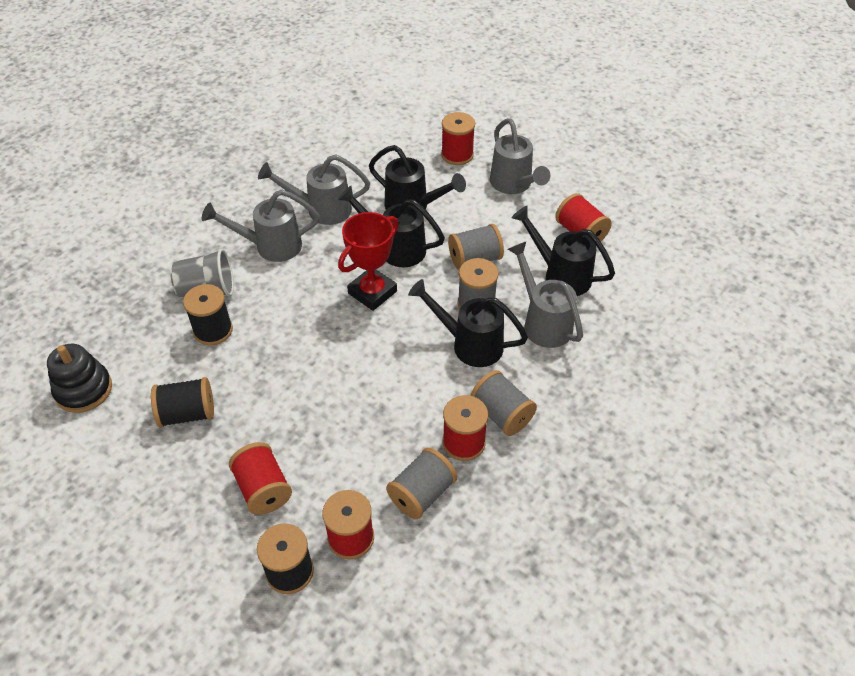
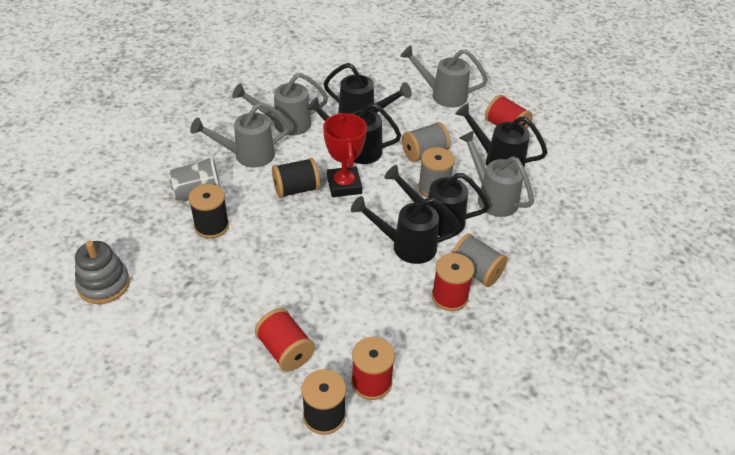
camera: 10 degrees left, 5 degrees down
black stacking toy [47,344,112,413] -> grey stacking toy [75,241,130,304]
black spool [151,377,214,427] -> black spool moved to [272,158,320,198]
red trophy [338,212,399,311] -> red trophy turned 45 degrees counterclockwise [323,113,367,197]
grey spool [386,448,457,519] -> none
red spool [441,112,475,165] -> none
grey watering can [490,118,550,194] -> grey watering can turned 135 degrees clockwise [400,45,488,107]
none -> black watering can [351,196,462,264]

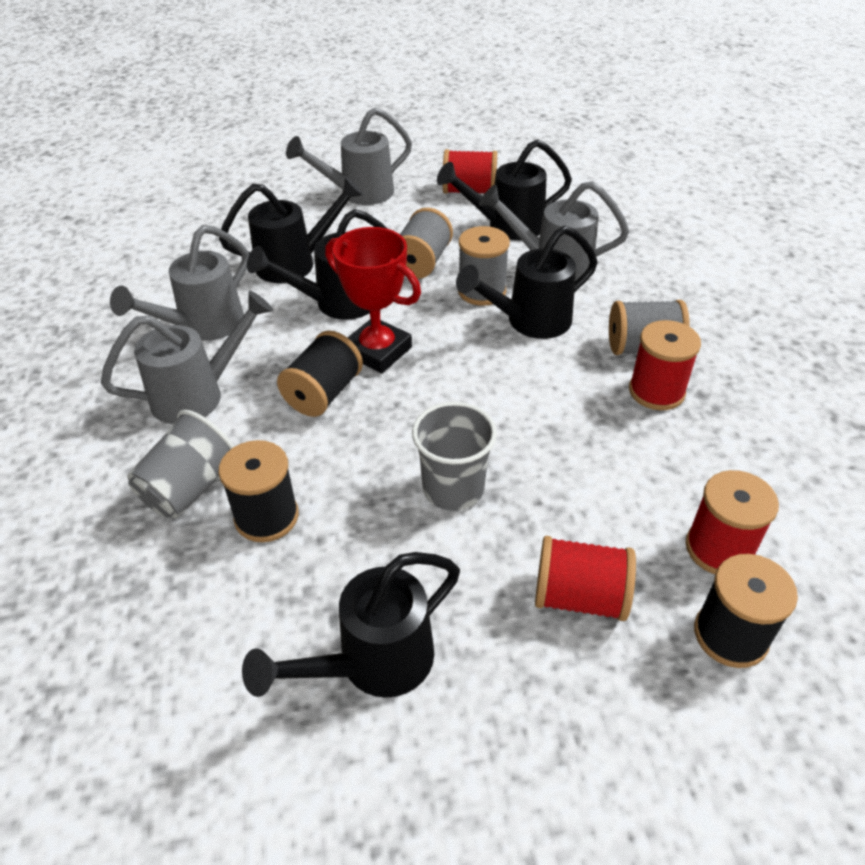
camera: 40 degrees left, 0 degrees up
grey stacking toy [75,241,130,304] -> none
grey watering can [190,102,291,168] -> grey watering can turned 150 degrees counterclockwise [101,291,273,424]
black watering can [351,196,462,264] -> black watering can moved to [242,552,460,698]
none -> grey cup [412,402,497,511]

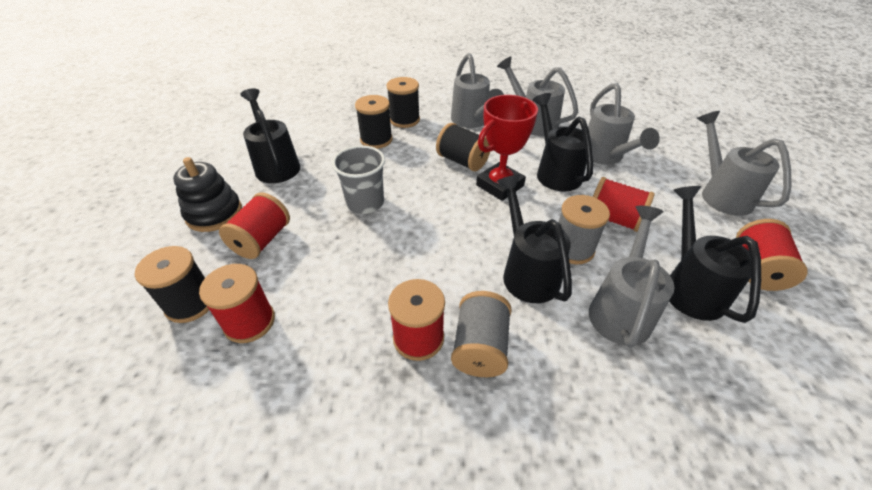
camera: 100 degrees right, 0 degrees up
grey cup [127,410,235,518] -> black spool [387,77,420,128]
black watering can [219,176,364,283] -> grey watering can [588,83,660,165]
grey spool [400,208,453,279] -> red spool [593,177,655,232]
none -> black stacking toy [173,157,242,232]

